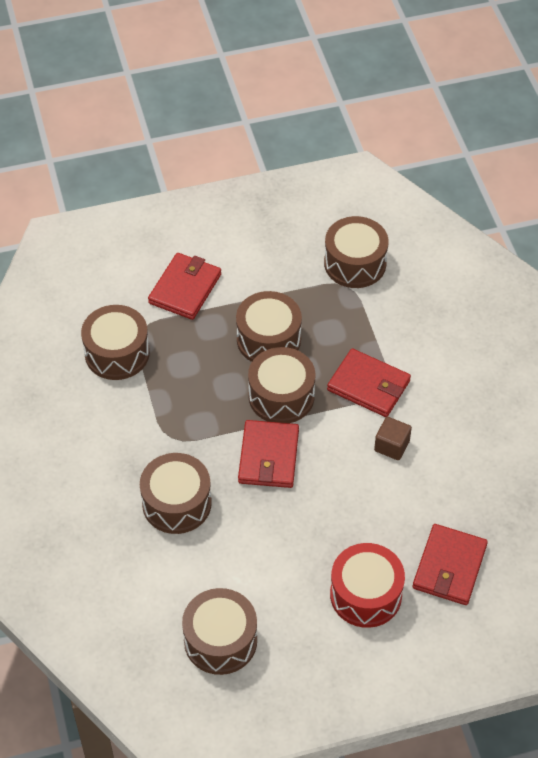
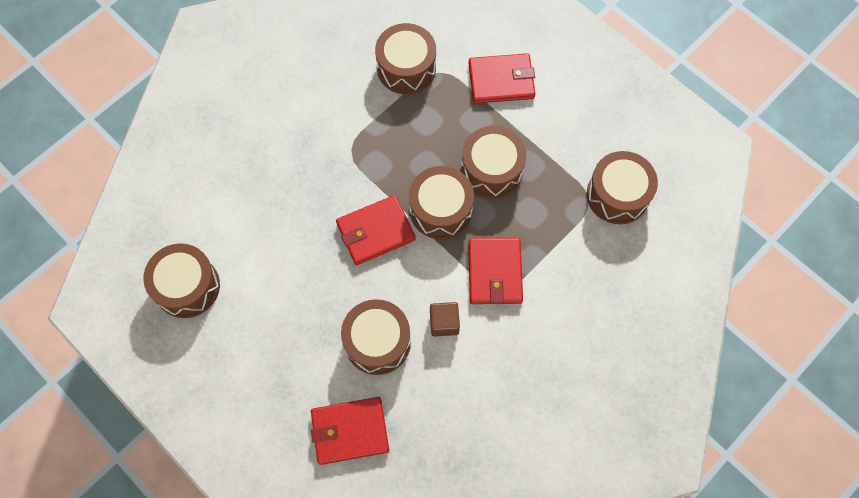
camera: 60 degrees right, 15 degrees up
brown drum [140,453,212,534] -> brown drum moved to [341,299,411,375]
red drum [330,543,405,628] -> none

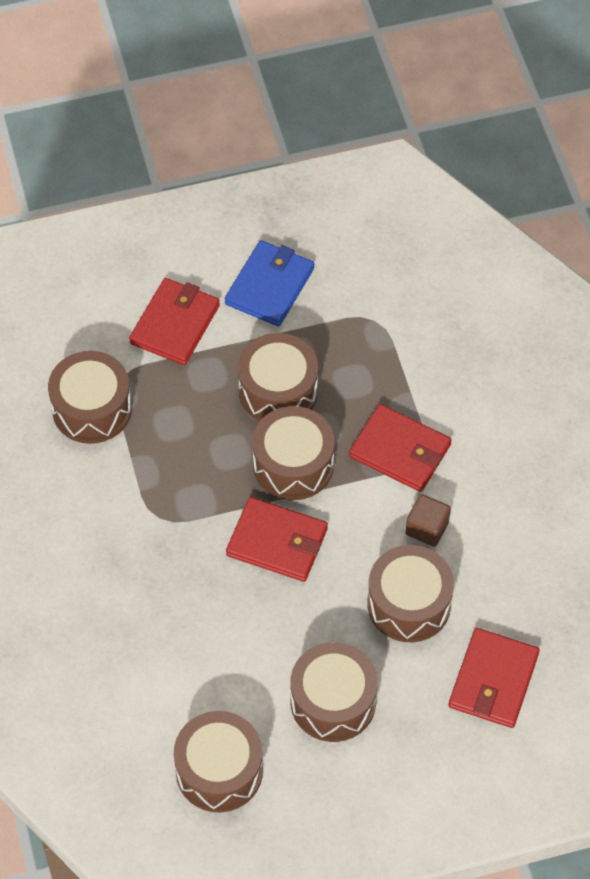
camera: 60 degrees left, 10 degrees down
red wallet [336,195,416,265] -> red wallet turned 75 degrees counterclockwise [226,497,328,582]
brown drum [587,151,658,224] -> brown drum moved to [290,642,377,742]
none -> blue wallet [225,240,314,327]

